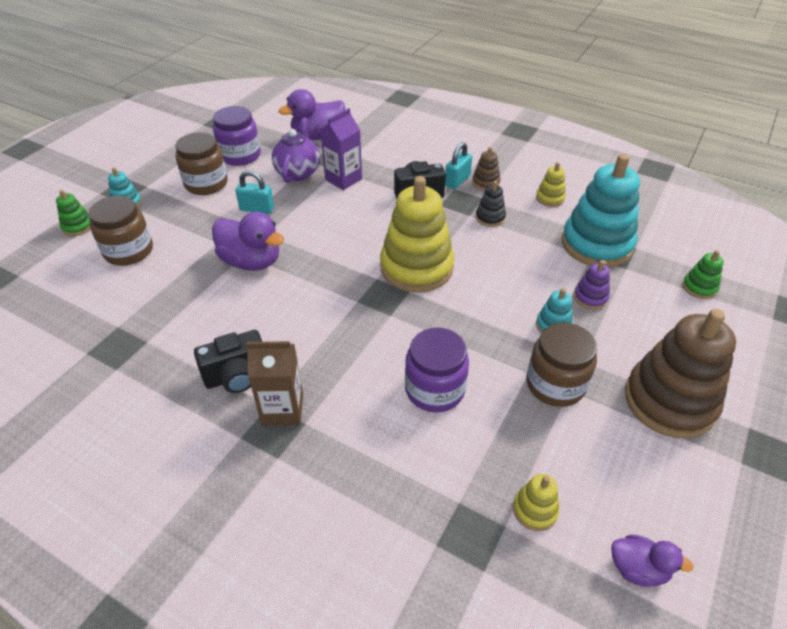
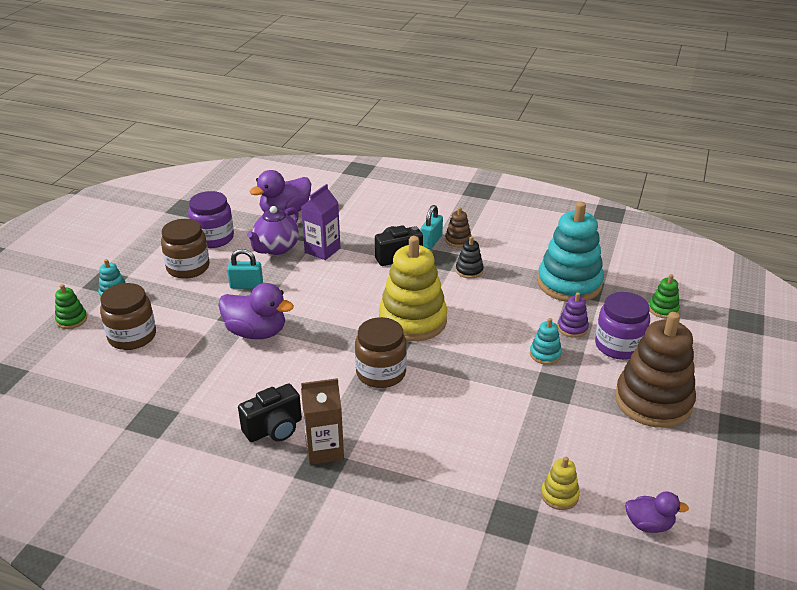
camera: 10 degrees left, 10 degrees down
purple teapot [272,117,320,183] -> purple teapot turned 150 degrees counterclockwise [247,206,299,255]
purple jar [405,328,469,413] -> purple jar moved to [595,292,650,360]
brown jar [526,322,597,407] -> brown jar moved to [355,317,407,388]
yellow stacking toy [536,162,566,207] -> none

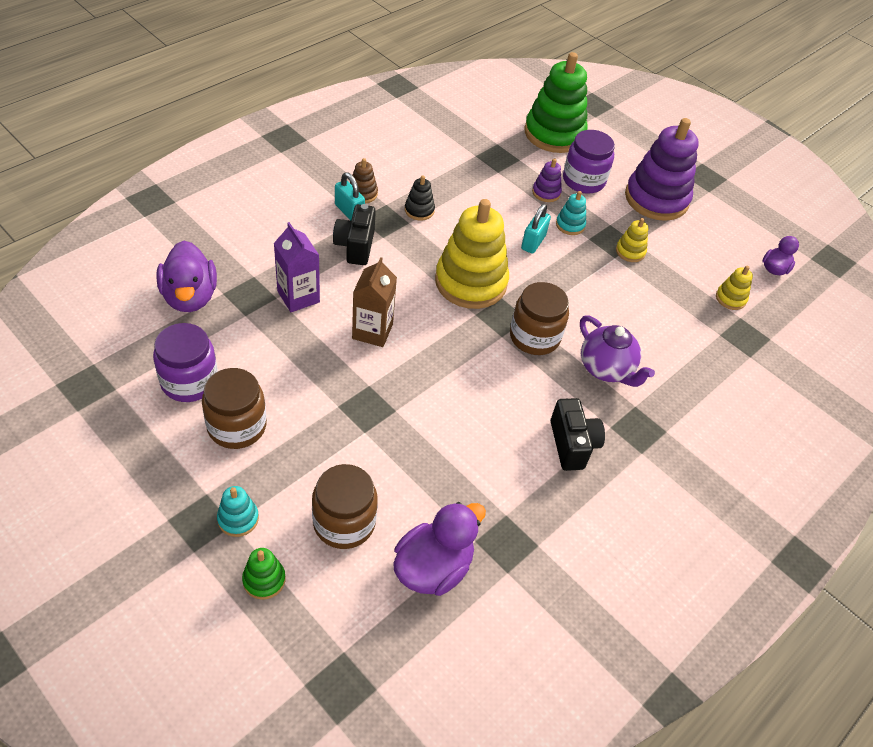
camera: 70 degrees left, 15 degrees up
purple duck [218,283,294,339] -> purple duck moved to [393,502,486,596]
turquoise padlock [227,249,263,289] -> turquoise padlock moved to [521,204,551,254]
purple teapot [247,206,299,255] -> purple teapot moved to [580,315,655,387]
brown carton [301,378,344,465] -> brown carton moved to [352,257,397,347]
turquoise stacking toy [537,202,604,302] -> none
brown stacking toy [615,312,696,428] -> purple stacking toy [625,118,699,221]
green stacking toy [649,274,680,318] -> green stacking toy [524,52,588,153], size x2.28
none -> yellow stacking toy [616,218,648,262]

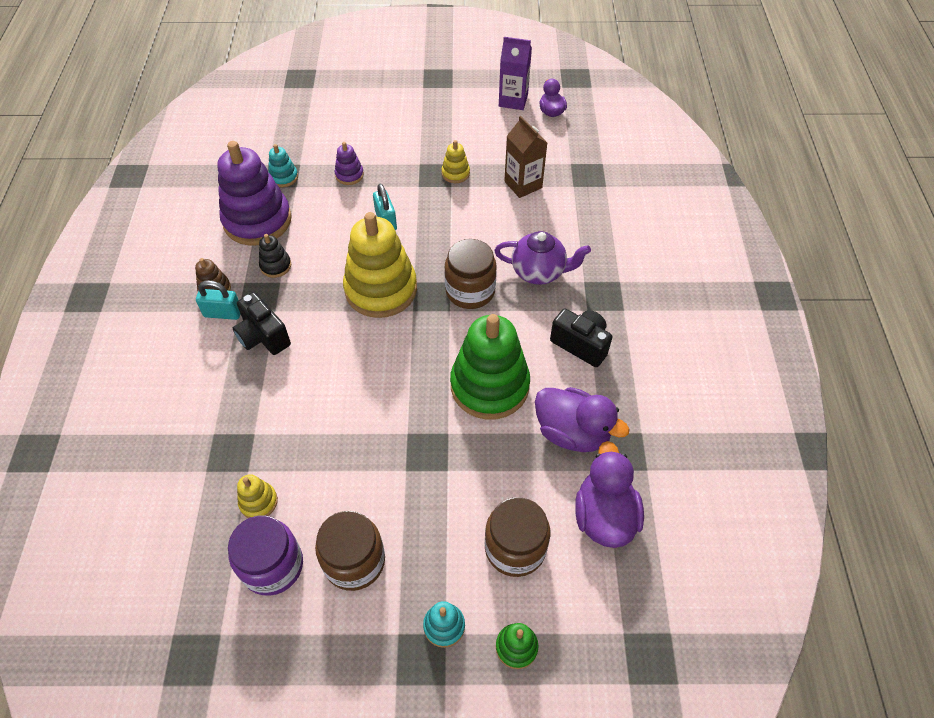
camera: 40 degrees left, 5 degrees up
purple duck [156,241,217,312] -> purple duck moved to [535,387,630,452]
purple carton [274,222,320,312] -> purple carton moved to [499,37,532,110]
brown carton [352,257,397,347] -> brown carton moved to [504,116,547,198]
green stacking toy [524,52,588,153] -> green stacking toy moved to [450,314,530,420]
turquoise stacking toy [556,191,586,235] -> turquoise stacking toy moved to [268,144,298,187]
purple jar [563,130,615,194] -> none
purple stacking toy [625,118,699,221] -> purple stacking toy moved to [217,141,292,245]
yellow stacking toy [716,266,753,310] -> yellow stacking toy moved to [237,474,278,518]

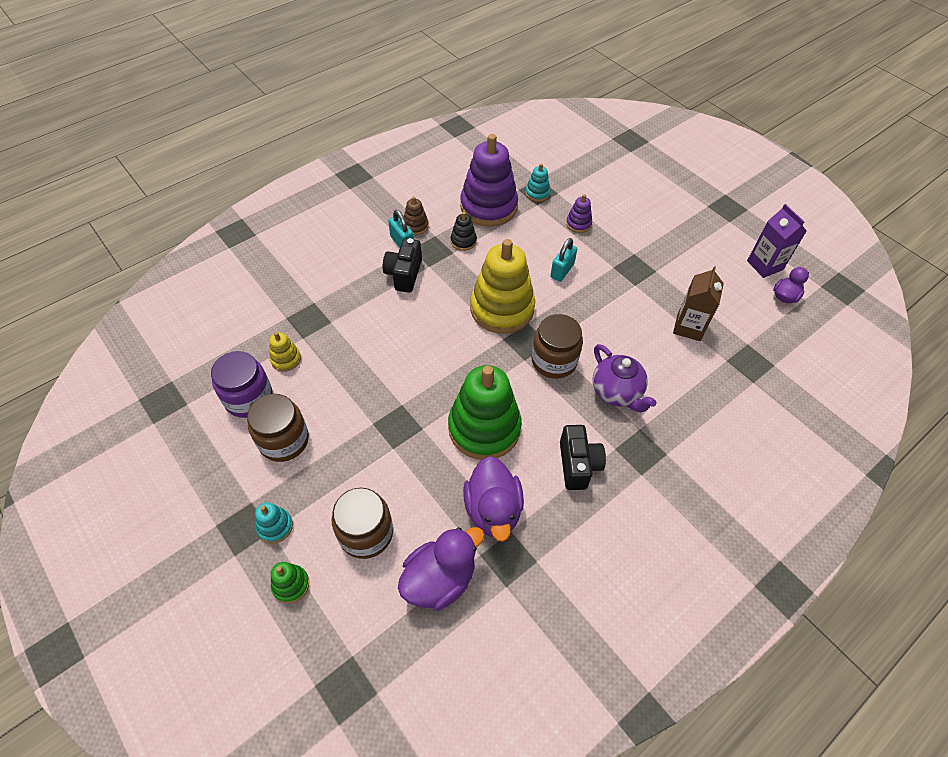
camera: 50 degrees right, 0 degrees up
yellow stacking toy [441,140,470,183] -> none

